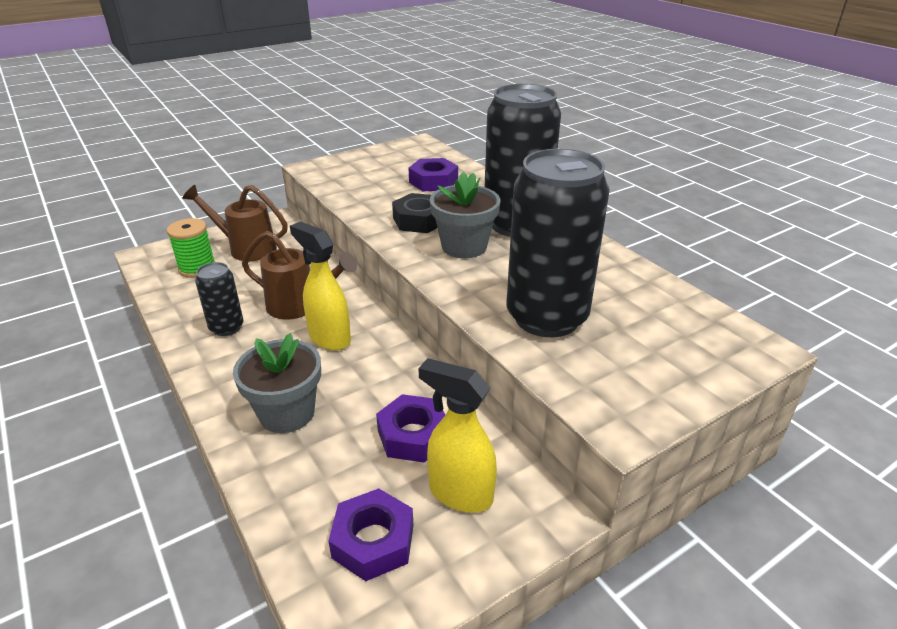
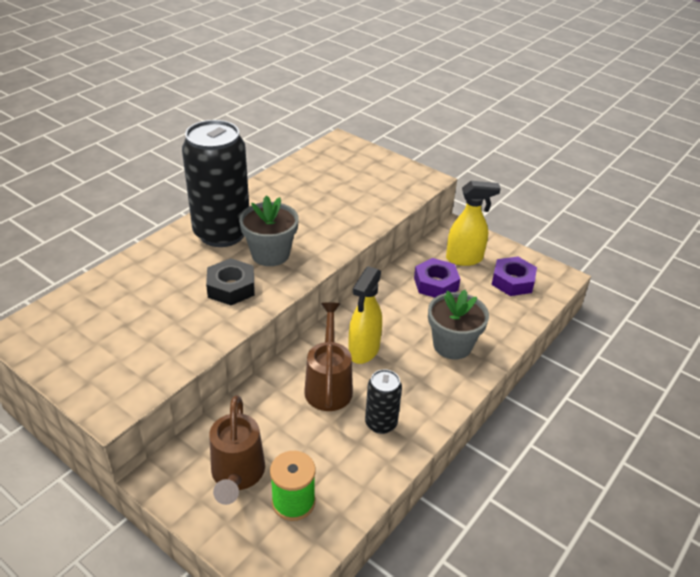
camera: 110 degrees left, 5 degrees up
purple nut [409,158,458,191] -> none
yellow spray bottle [418,358,497,513] -> yellow spray bottle turned 105 degrees counterclockwise [446,181,501,266]
black can [506,149,610,337] -> none

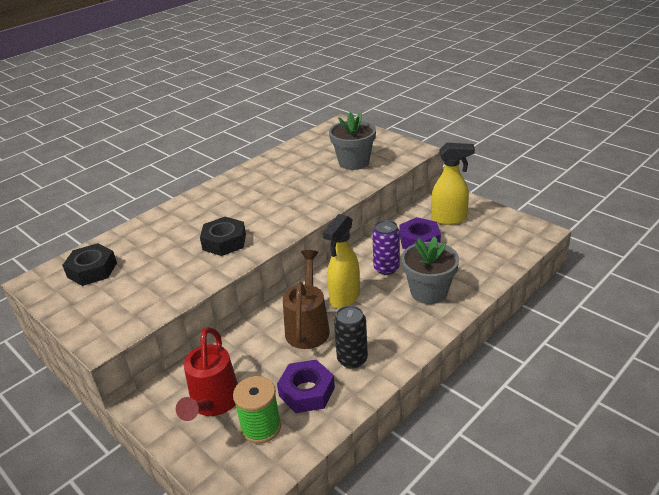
camera: 10 degrees right, 5 degrees down
black can [182,120,249,247] -> none
brown watering can [209,395,265,505] -> red watering can [176,327,238,421]
grey flower pot [239,195,299,266] -> grey flower pot moved to [329,112,376,170]
purple nut [491,257,537,296] -> purple nut moved to [277,360,335,413]
none -> black nut [62,243,117,286]
none -> purple can [372,220,400,275]

